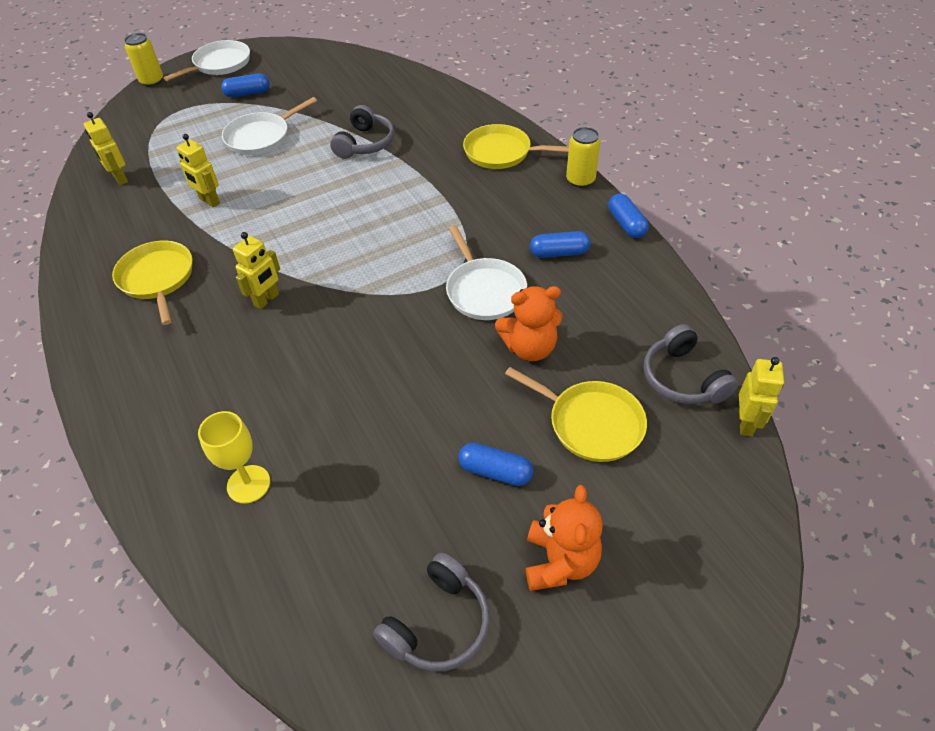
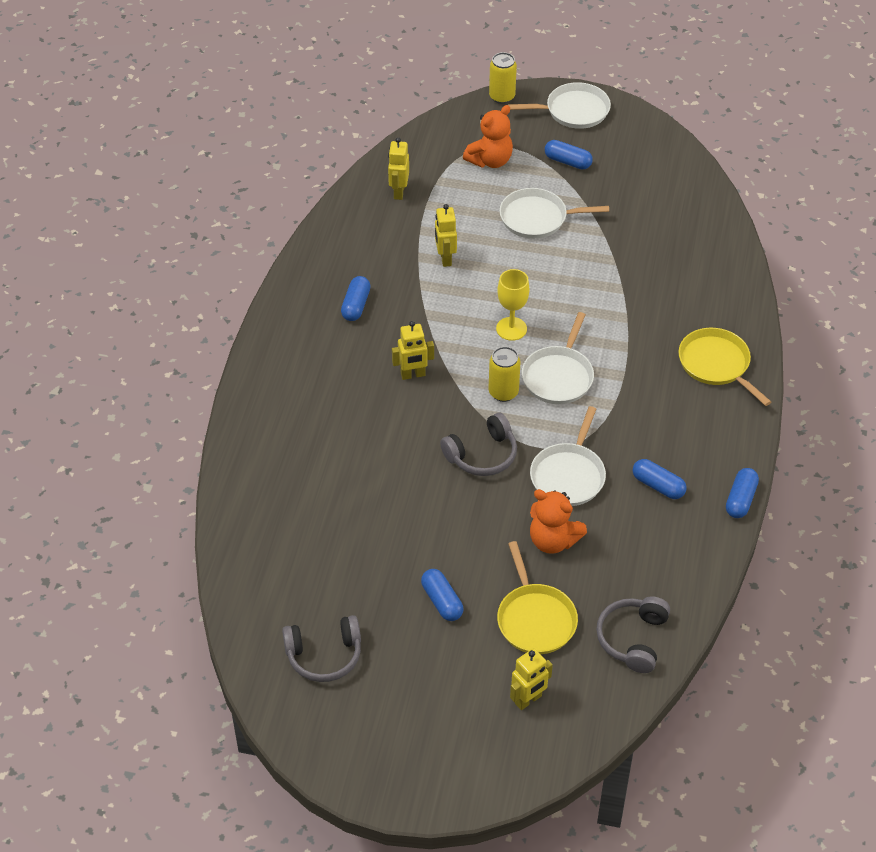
camera: 40 degrees right, 0 degrees up
yellow pan [112,241,193,325] -> blue capsule [341,276,371,321]
yellow goblet [198,411,270,504] -> yellow goblet moved to [496,269,530,341]
grey headphones [330,105,394,159] -> grey headphones moved to [440,413,517,476]
orange teddy bear [526,485,603,591] -> orange teddy bear moved to [463,105,513,168]
yellow can [566,127,601,188] -> yellow can moved to [489,347,520,402]
yellow robot [739,357,784,436] -> yellow robot moved to [510,648,553,710]
none -> white pan [522,312,594,404]

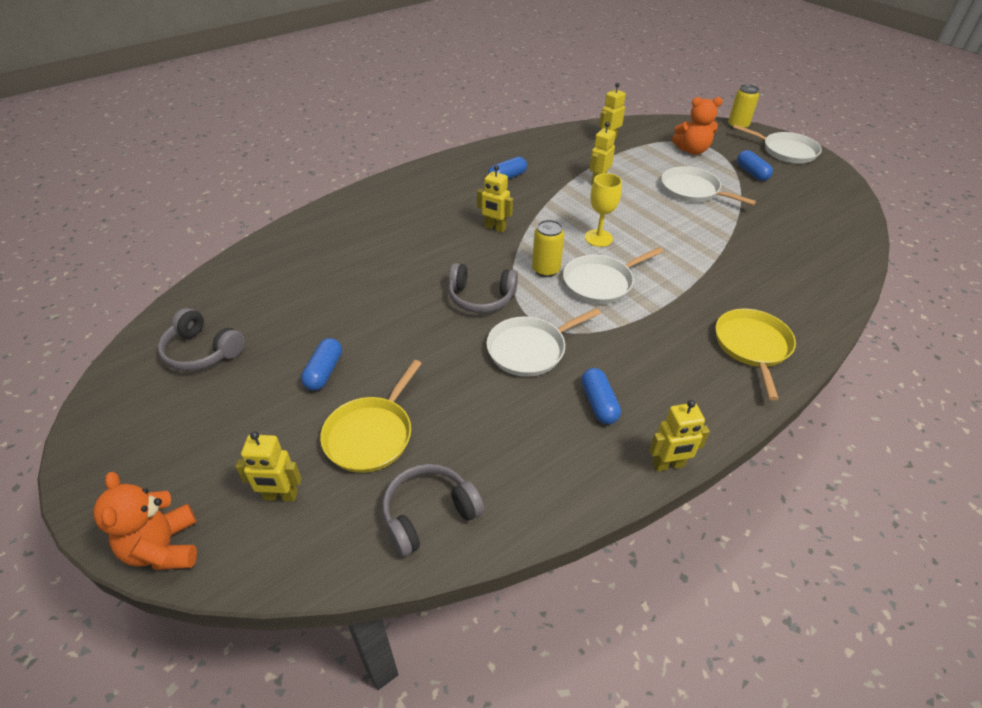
camera: 40 degrees right, 5 degrees down
orange teddy bear [530,489,587,554] -> orange teddy bear moved to [93,472,197,570]
blue capsule [726,468,759,518] -> yellow robot [649,400,710,472]

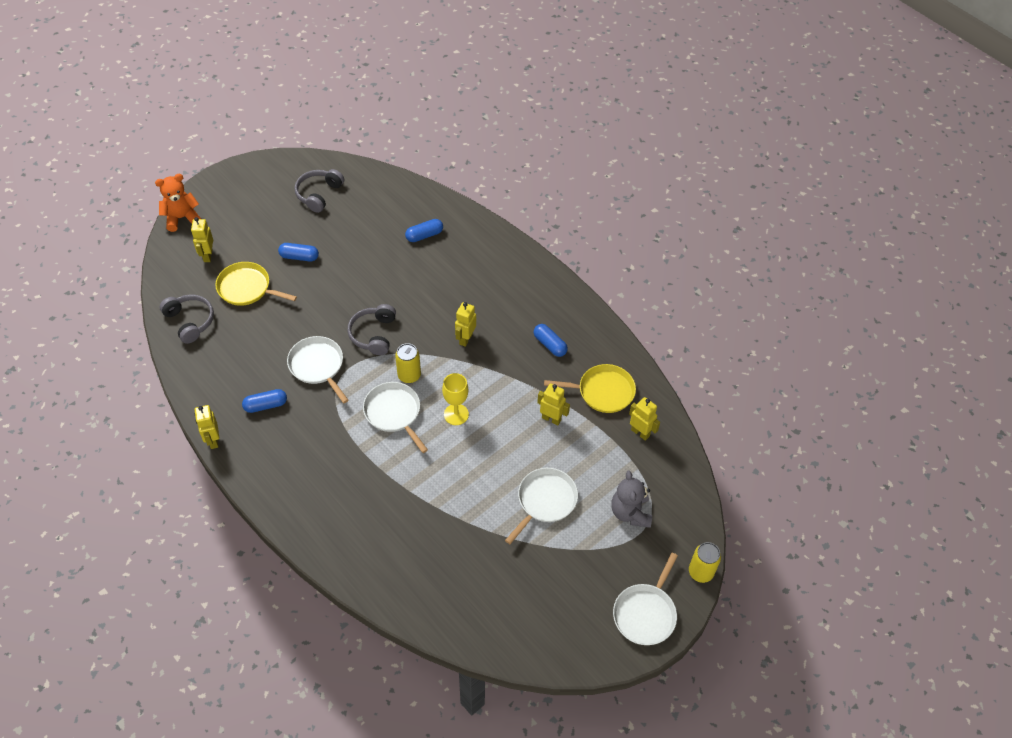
camera: 85 degrees right, 10 degrees up
orange teddy bear [672,97,723,155] -> grey teddy bear [611,471,652,528]
yellow pan [716,309,796,401] -> yellow pan moved to [544,364,636,413]
blue capsule [737,150,773,181] -> blue capsule moved to [405,219,443,242]

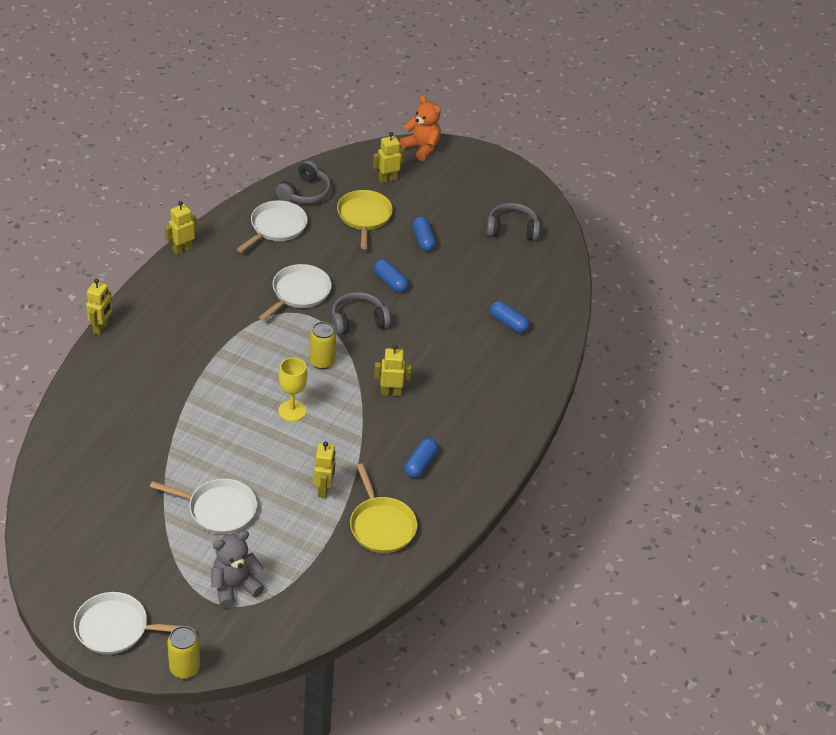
camera: 65 degrees right, 10 degrees down
blue capsule [242,389,287,413] -> blue capsule moved to [374,259,409,293]
white pan [363,382,428,453] -> white pan moved to [237,200,308,252]
yellow robot [629,397,660,441] -> yellow robot moved to [86,279,112,335]

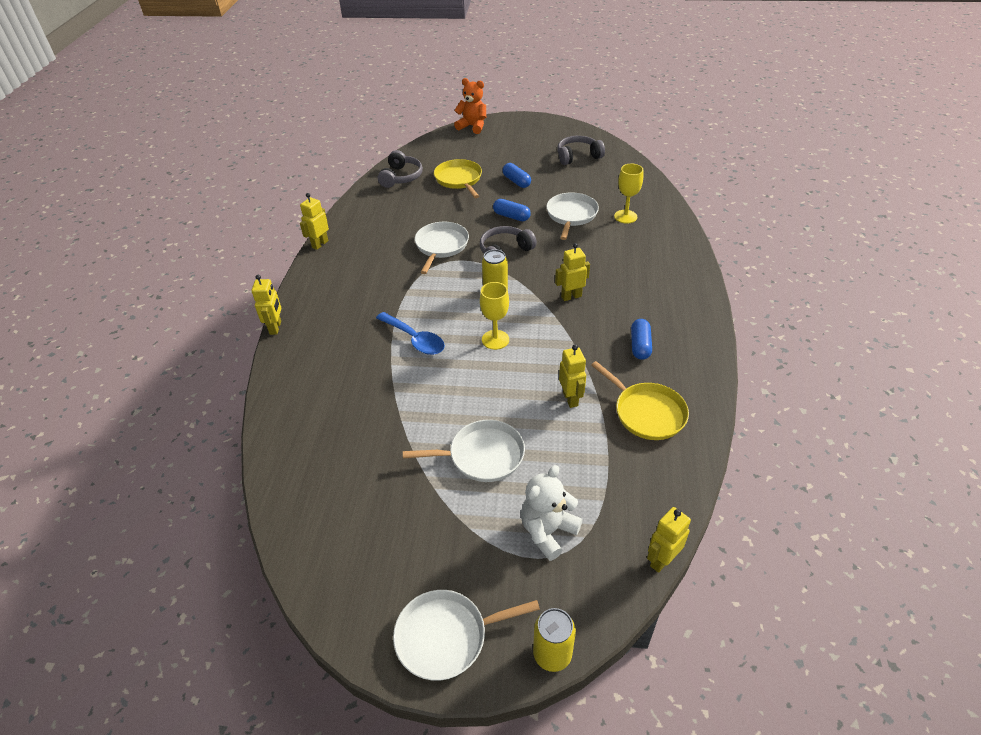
camera: 15 degrees left, 0 degrees up
grey teddy bear [211,531,265,608] -> white teddy bear [521,465,582,561]
white pan [237,200,308,252] -> white pan moved to [546,192,599,240]
yellow robot [373,132,404,183] -> yellow robot moved to [647,507,691,573]
blue capsule [490,301,530,333] -> yellow goblet [614,164,643,223]
none -> blue spoon [376,312,445,355]

